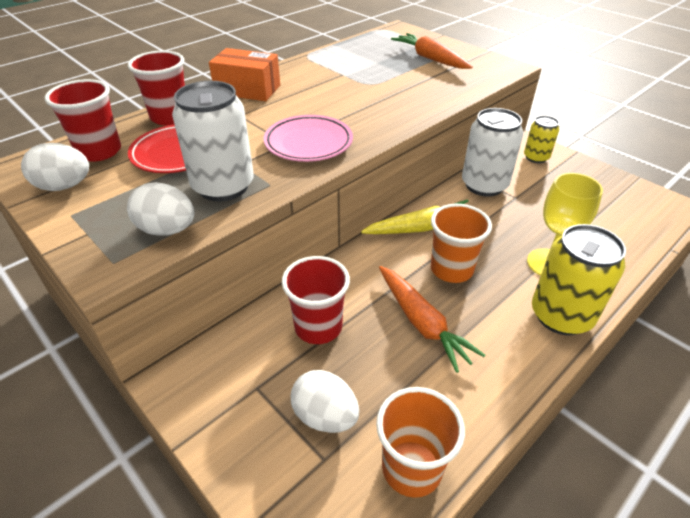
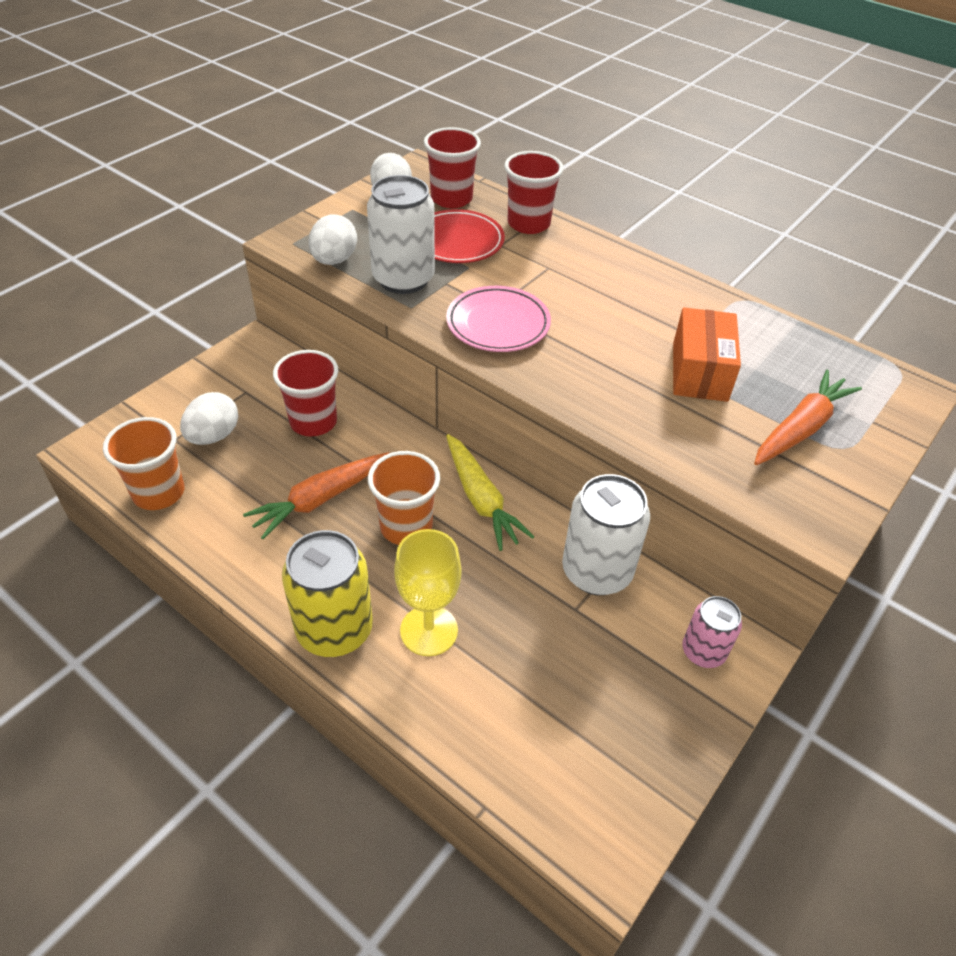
camera: 80 degrees right, 5 degrees up
orange box [209,48,280,101] -> orange box moved to [673,307,741,402]
yellow can [524,116,559,163] -> pink can [682,596,742,668]

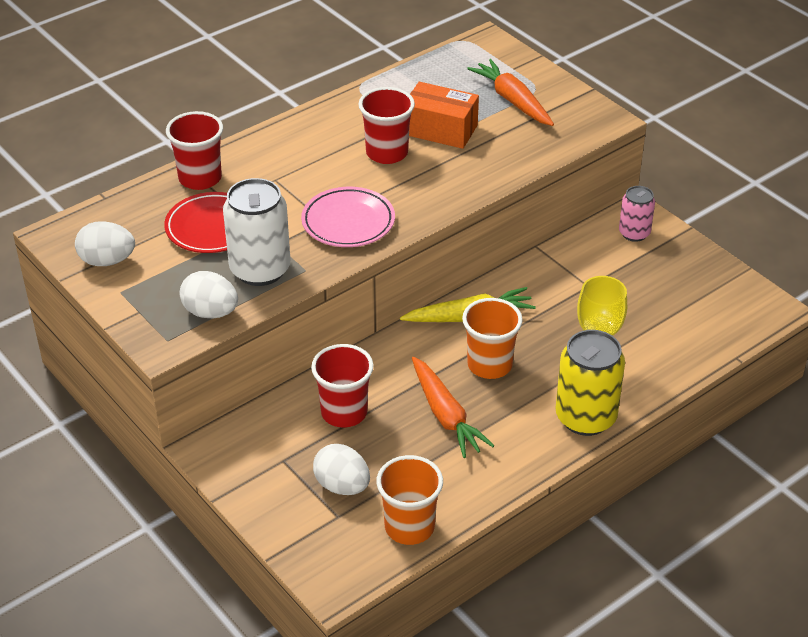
camera: 75 degrees left, 5 degrees down
red cup [424,127,481,208] -> red cup moved to [359,87,415,164]
white can [562,474,650,595] -> none

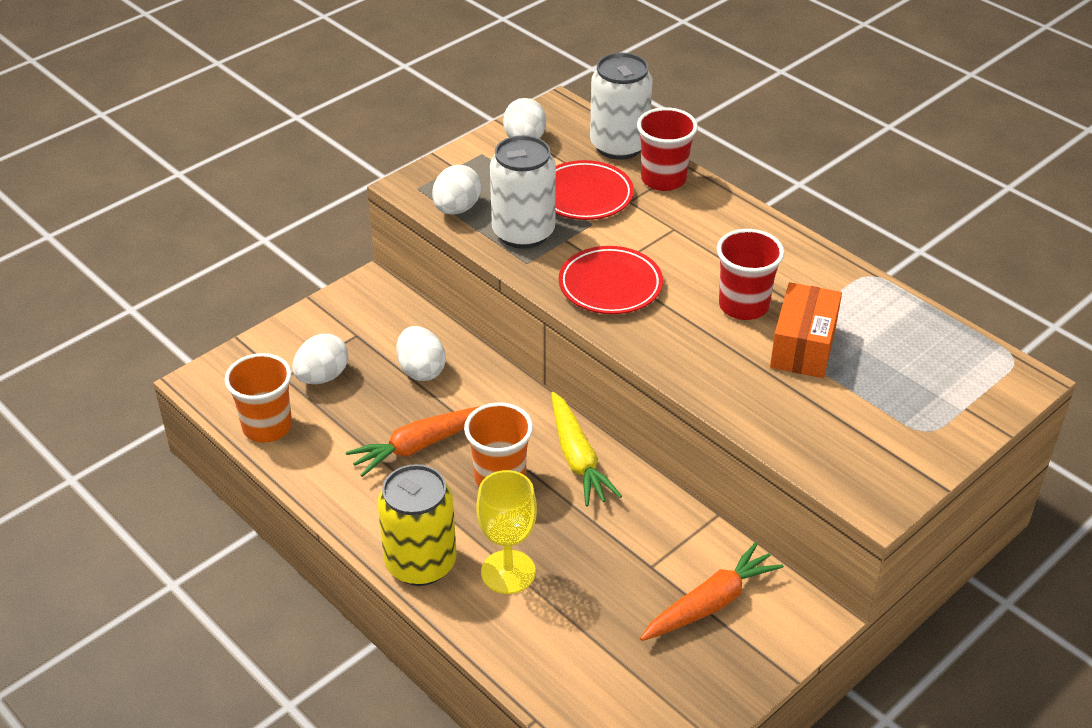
camera: 85 degrees right, 0 degrees up
pink plate [301,187,395,247] -> red plate [559,246,663,314]
red cup [311,344,374,428] -> white egg [396,326,446,381]
orange carrot [467,59,554,126] -> orange carrot moved to [640,542,784,641]
pink can [619,186,655,242] -> none
none -> white can [590,53,653,160]

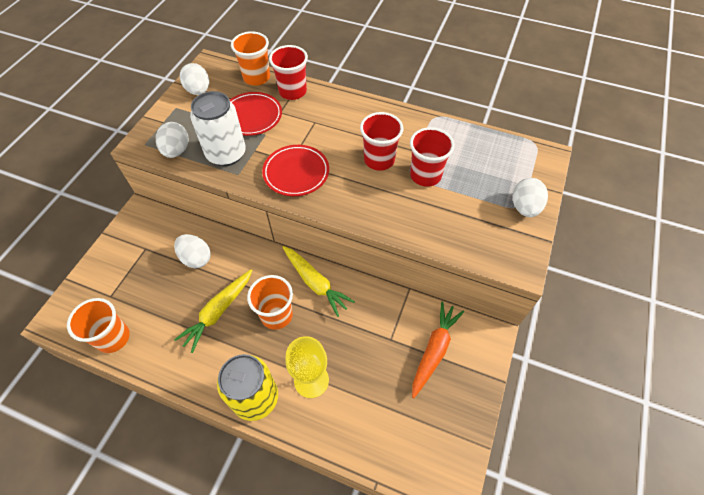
camera: 25 degrees left, 15 degrees up
white egg [292,334,348,384] -> white egg moved to [513,178,548,217]
orange carrot [346,406,481,477] -> yellow carrot [174,269,252,353]
white can [590,53,653,160] -> orange cup [231,31,270,86]
orange box [770,282,842,378] -> red cup [410,127,454,187]

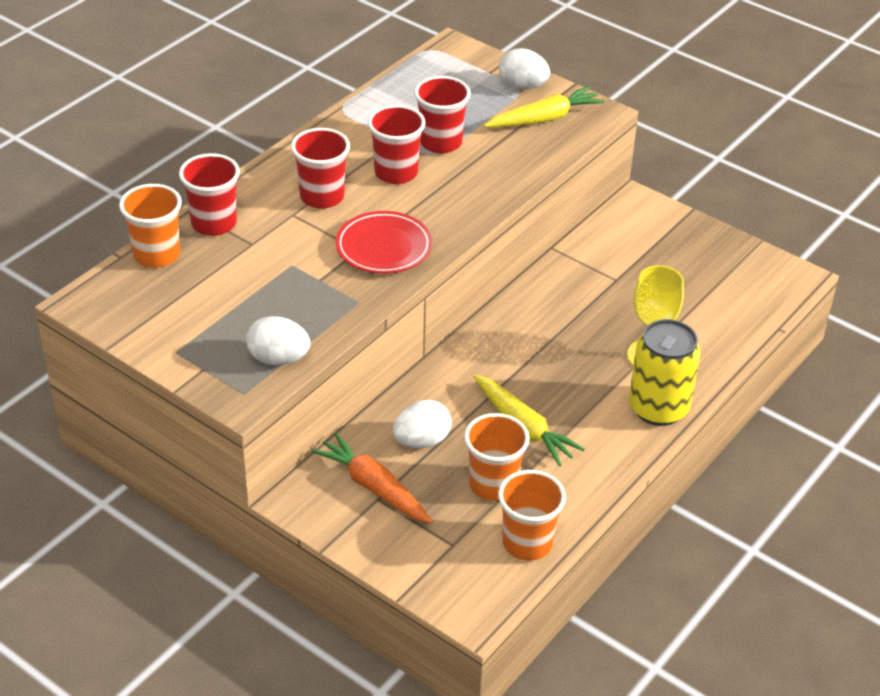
camera: 75 degrees left, 15 degrees down
white egg [180,63,209,95] -> none
white can [190,91,246,166] -> none
red plate [230,92,282,136] -> none
orange cup [247,275,293,330] -> orange cup moved to [464,413,530,501]
yellow carrot [282,246,355,317] -> yellow carrot moved to [484,86,605,127]
orange carrot [412,302,464,398] -> orange carrot moved to [311,432,433,524]
none -> red cup [291,128,350,209]

